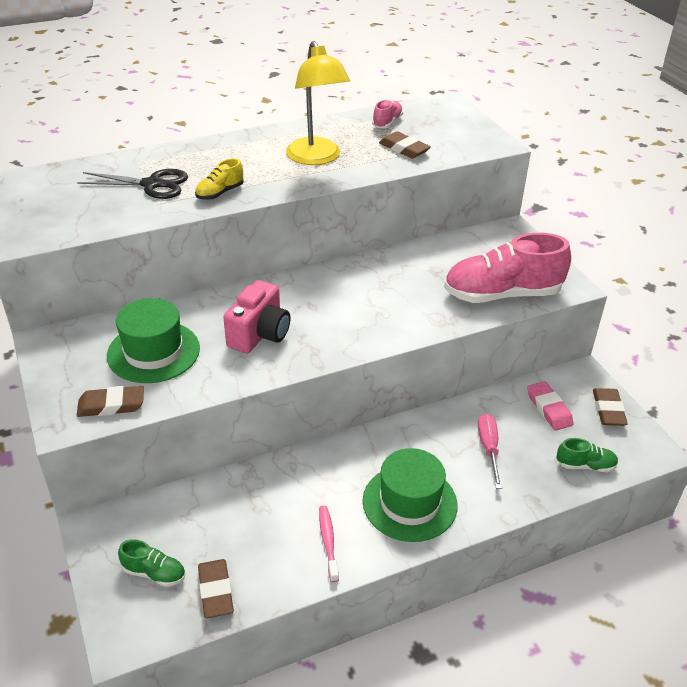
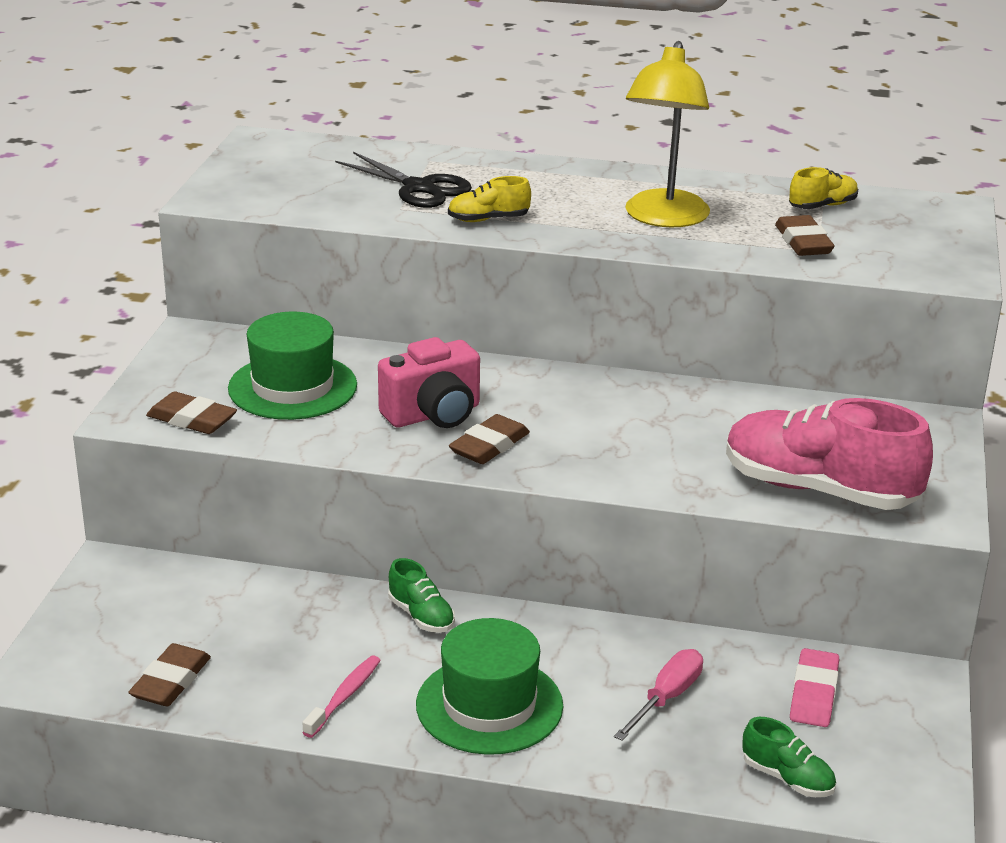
camera: 35 degrees right, 10 degrees down
green shoe [118,539,185,587] -> green shoe moved to [388,558,455,633]
pink shoe [372,100,403,128] -> yellow shoe [789,167,858,209]
brown eraser [593,388,628,426] -> brown eraser moved to [449,414,530,464]

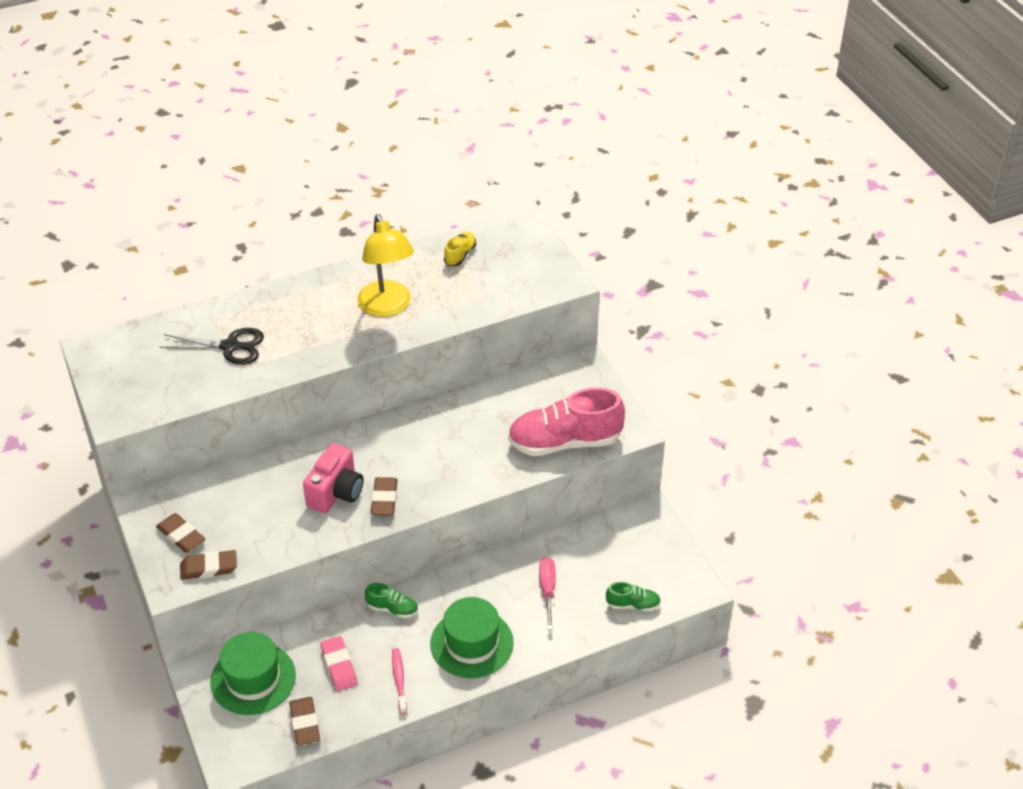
camera: 35 degrees left, 15 degrees up
green hat [228,312,357,420] -> green hat moved to [210,632,296,715]
yellow shoe [448,176,531,222] -> none
brown eraser [775,215,834,256] -> brown eraser moved to [156,513,205,553]
pink eraser [790,648,839,727] -> pink eraser moved to [320,636,358,691]

